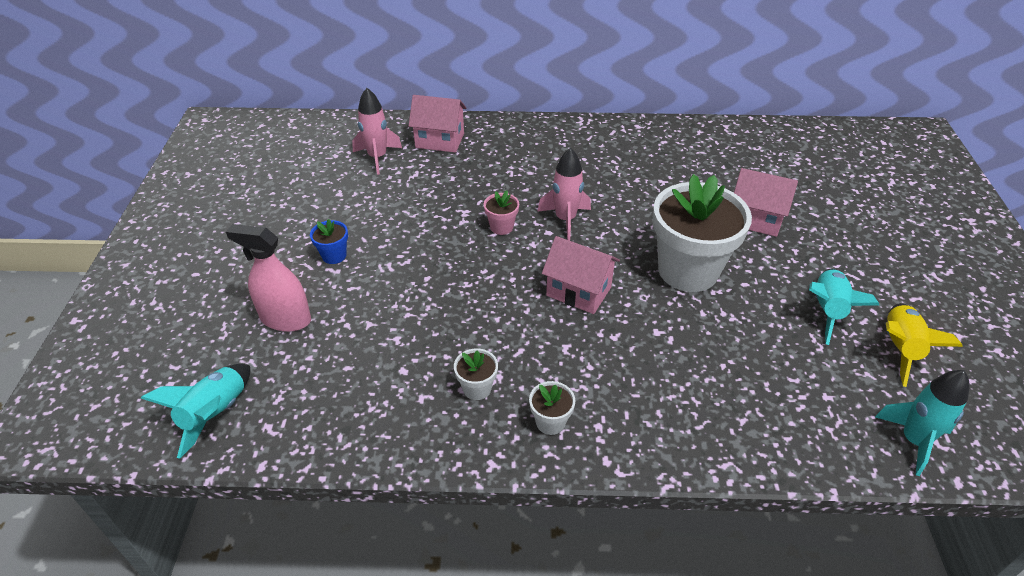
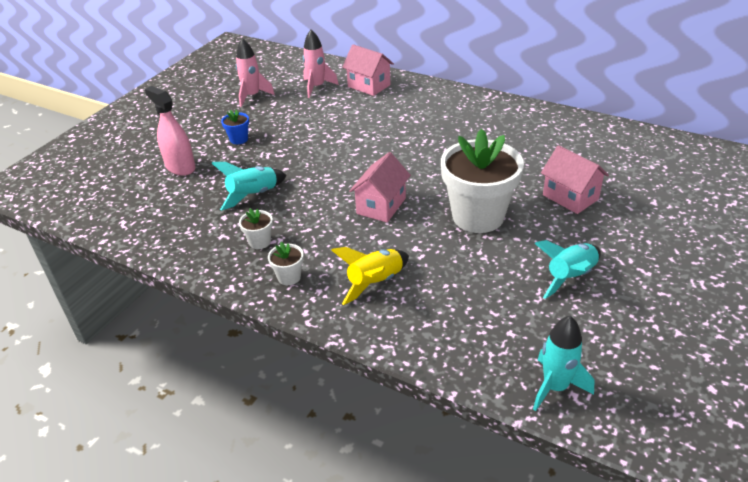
camera: 30 degrees right, 5 degrees down
turquoise rocket [141,364,250,459] -> turquoise rocket moved to [212,162,287,211]
pink flower pot [484,190,519,235] -> none
pink rocket [537,148,591,240] -> pink rocket moved to [236,38,275,107]
pink house [542,236,620,314] -> pink house turned 60 degrees clockwise [349,152,411,223]
yellow rocket [886,303,963,387] -> yellow rocket moved to [331,247,409,305]

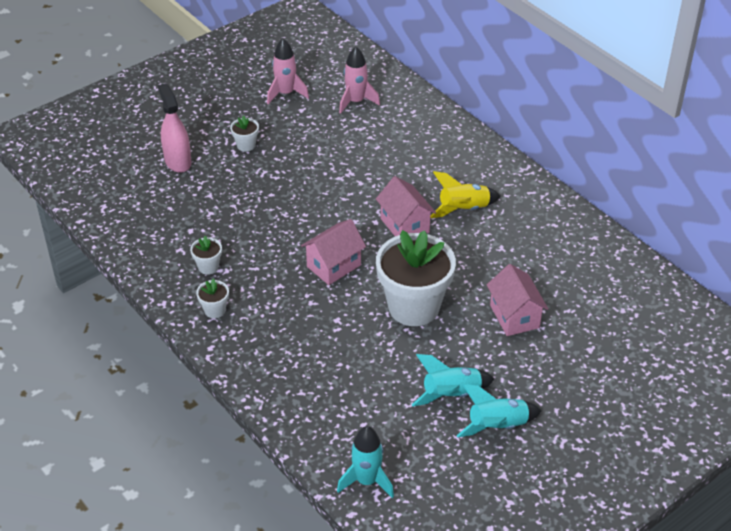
camera: 20 degrees right, 5 degrees up
turquoise rocket [212,162,287,211] -> turquoise rocket moved to [457,384,542,437]
blue flower pot [221,109,249,144] -> white flower pot [230,115,259,152]
yellow rocket [331,247,409,305] -> yellow rocket moved to [430,171,501,218]
pink house [342,45,394,96] -> pink house moved to [376,176,436,236]

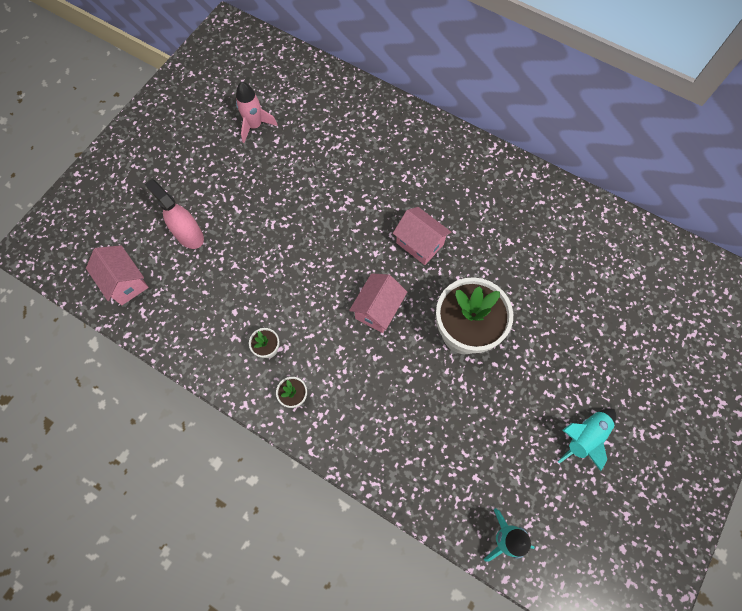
camera: 20 degrees left, 25 degrees up
white flower pot [230,115,259,152] -> none
pink rocket [339,46,380,114] -> none
turquoise rocket [412,354,494,406] -> none
yellow rocket [430,171,501,218] -> none
pink house [487,264,548,336] -> pink house moved to [86,245,149,305]

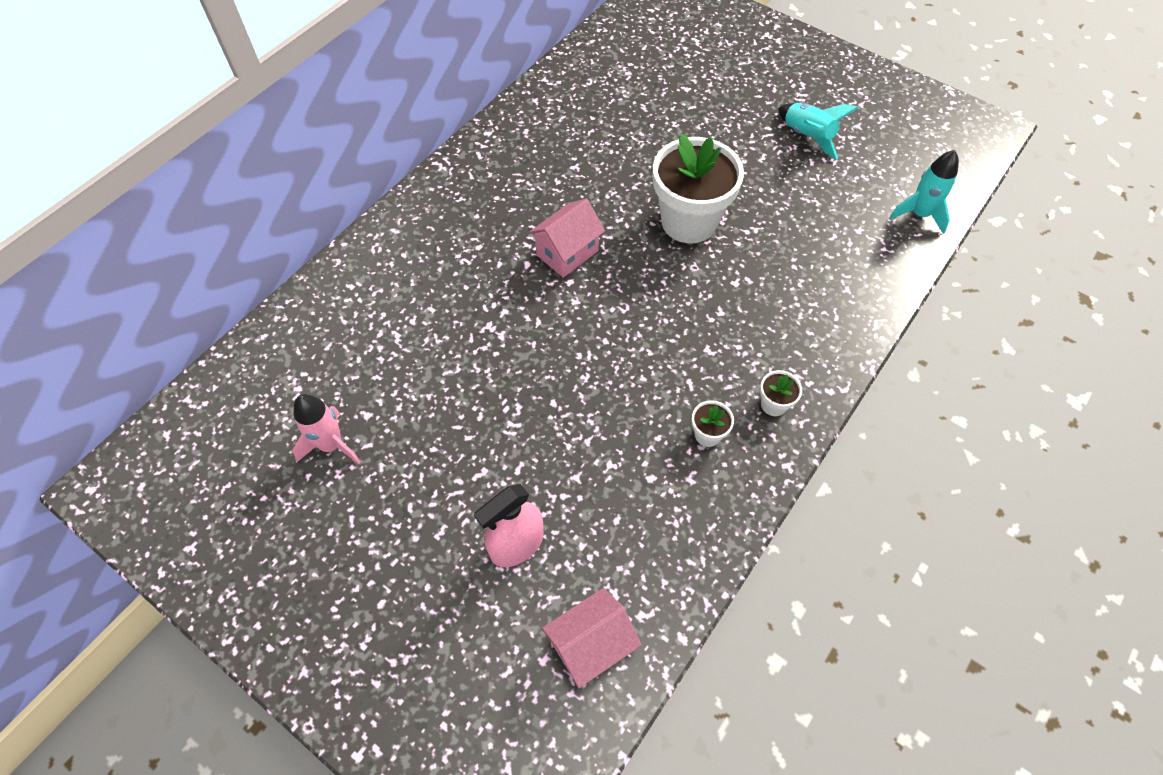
camera: 85 degrees left, 10 degrees down
pink house [349,273,407,333] -> none

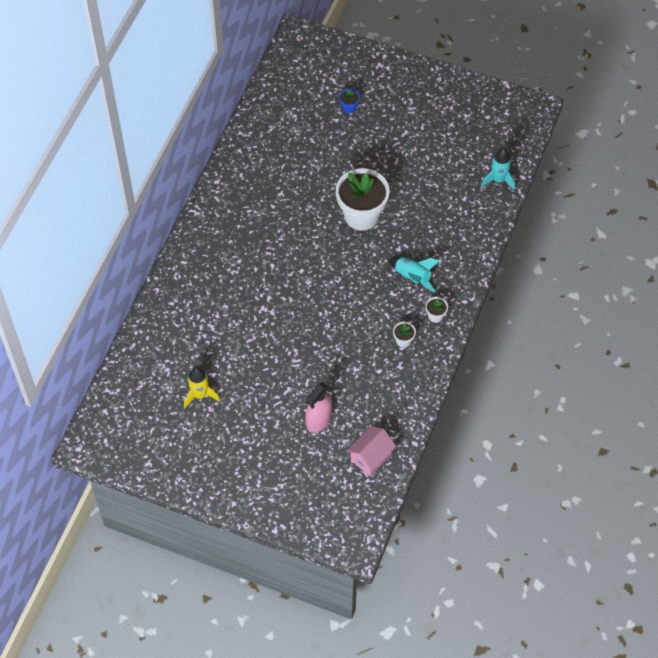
camera: 15 degrees left, 0 degrees up
pink rocket [292,394,361,464] -> yellow rocket [184,367,220,408]
pink house [529,199,605,278] -> none
turquoise rocket [778,103,858,160] -> turquoise rocket moved to [389,257,440,293]
none -> blue flower pot [339,89,360,114]

